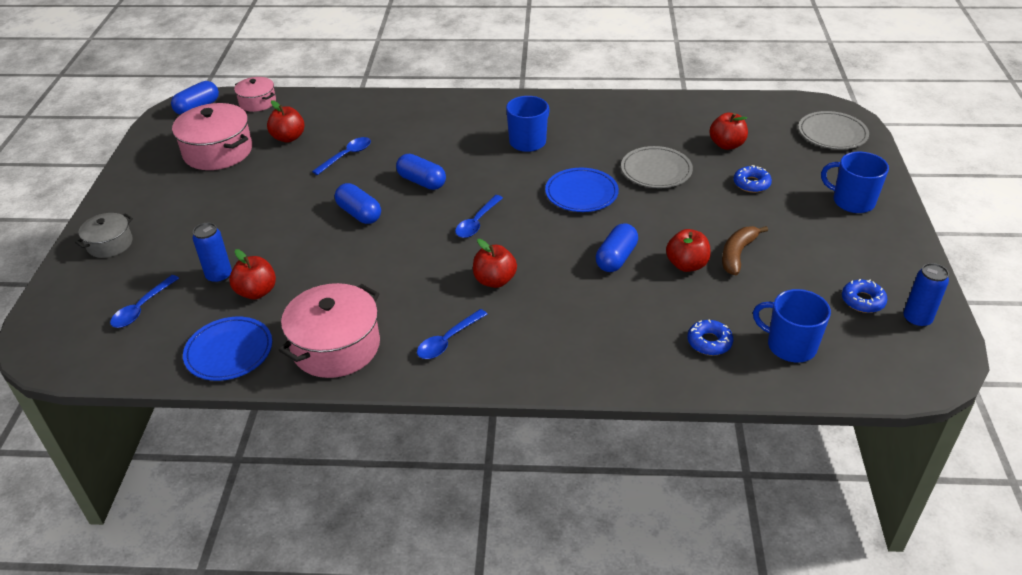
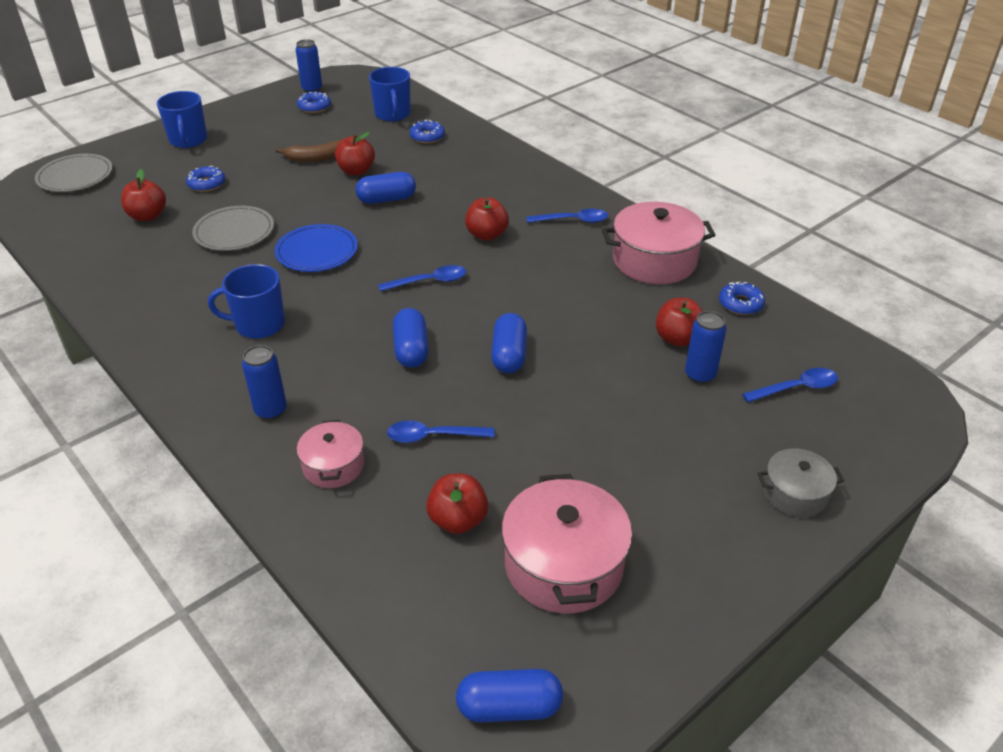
camera: 135 degrees left, 0 degrees up
blue plate [183,317,272,381] -> blue donut [719,282,765,315]
pink pot [234,77,276,112] -> pink pot moved to [297,420,364,488]
none -> blue can [242,345,287,420]

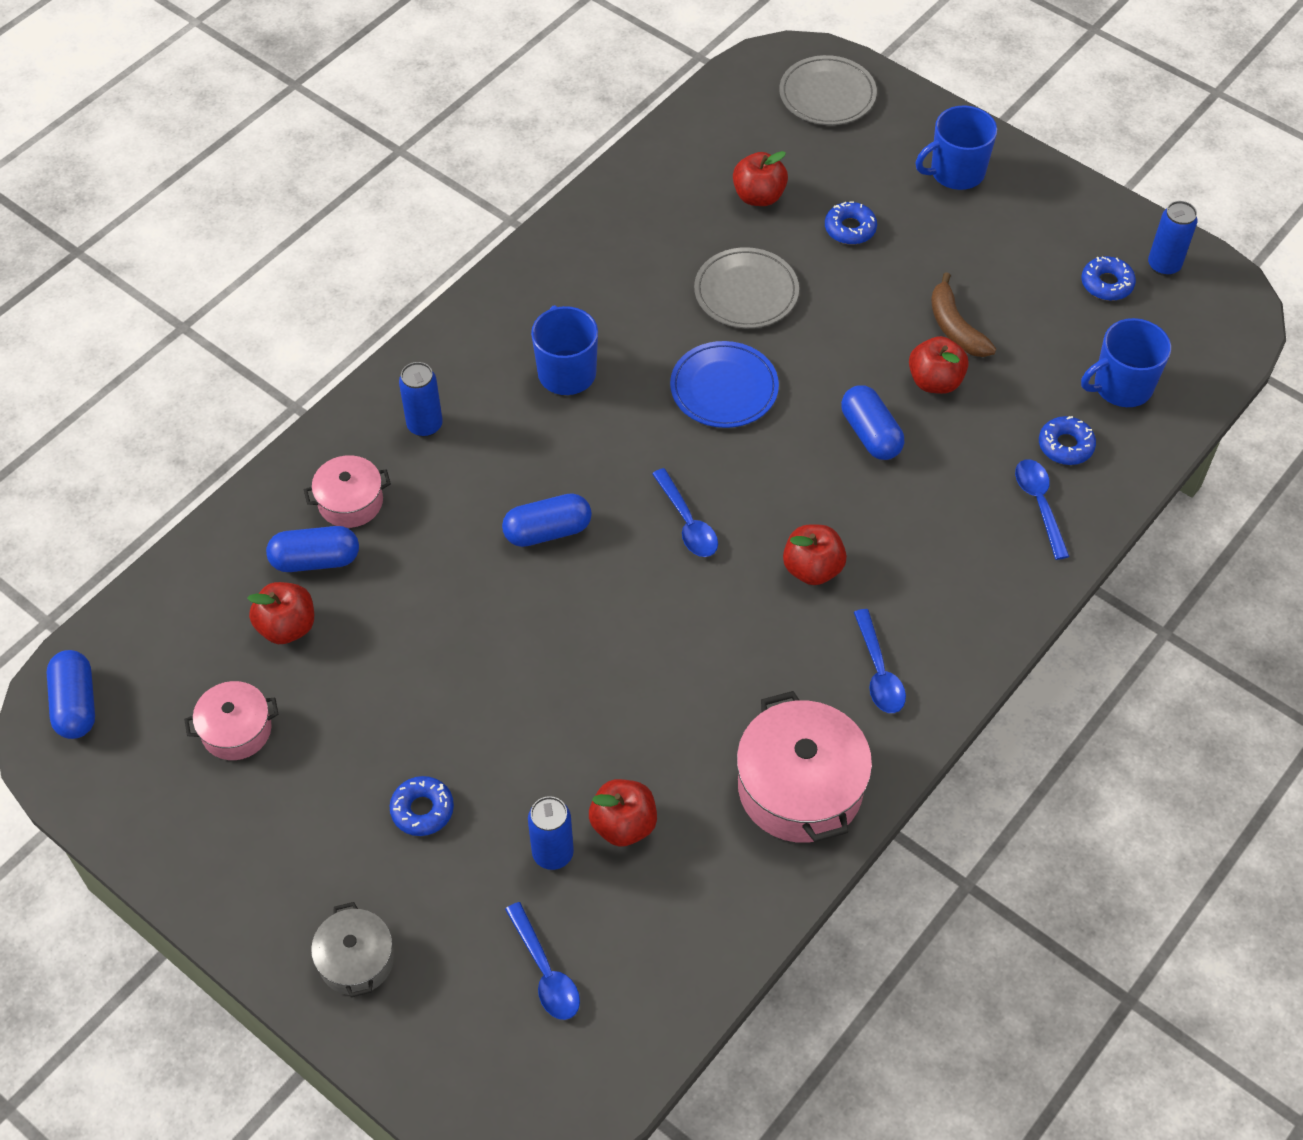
camera: 80 degrees right, 15 degrees up
blue spoon [387,420,494,443] -> blue spoon moved to [1015,459,1070,560]
blue capsule [491,313,527,373] -> blue capsule moved to [266,526,359,572]
pink pot [502,474,632,613] -> pink pot [184,681,279,760], size x0.57
blue donut [719,282,765,315] -> blue donut moved to [390,776,454,836]

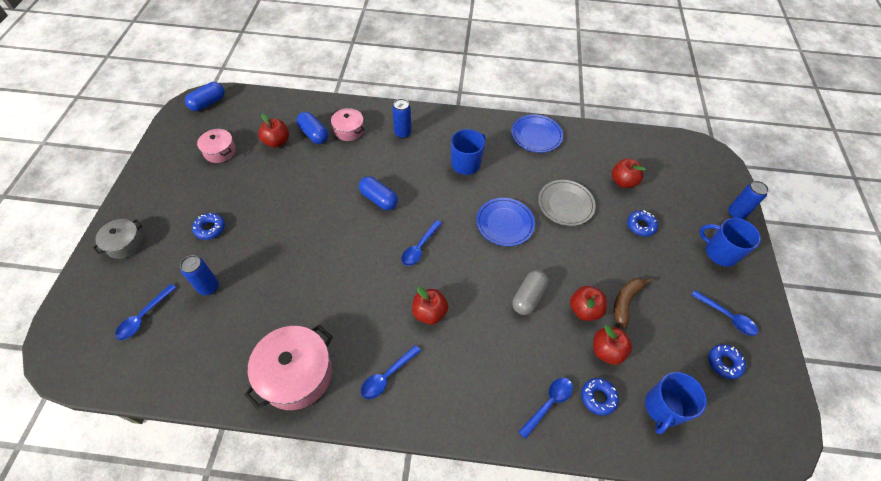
camera: 55 degrees right, 0 degrees up
red apple [589,779,657,847] -> red apple moved to [593,325,632,365]
grey plate [779,55,877,125] -> none
blue capsule [841,385,904,460] -> grey capsule [512,270,548,315]
blue mug [1081,318,1171,407] -> blue mug turned 90 degrees counterclockwise [645,372,707,434]
blue can [1148,201,1198,276] -> blue can moved to [728,181,769,219]
none -> blue plate [511,114,563,153]
none -> blue spoon [692,290,758,336]

